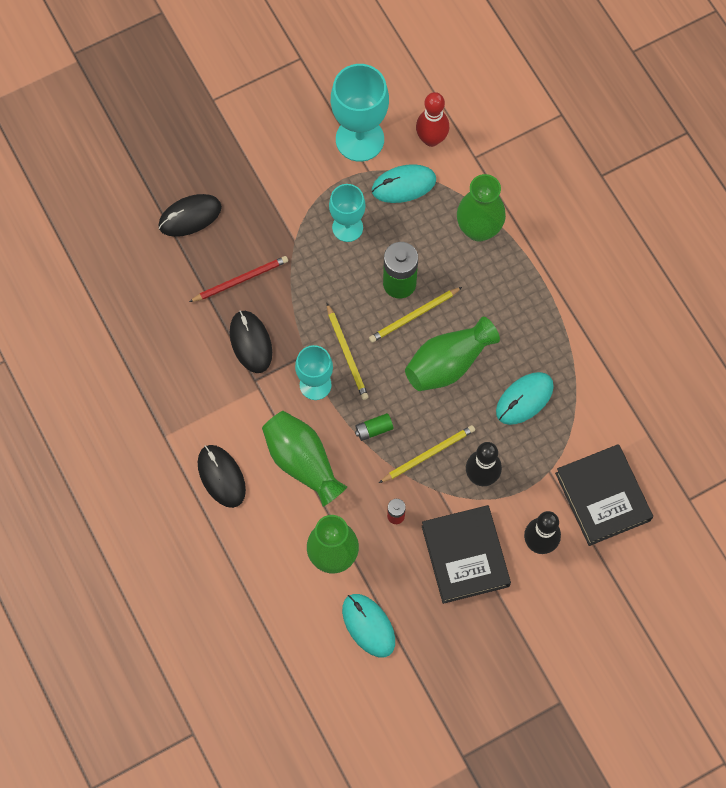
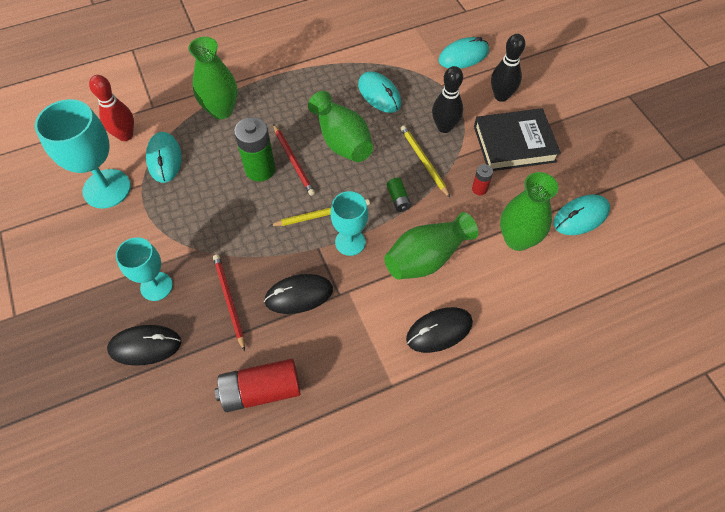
camera: 85 degrees left, 10 degrees down
black mouse [158,194,222,237] -> black mouse turned 75 degrees counterclockwise [107,325,181,366]
turquoise goblet [329,184,366,242] -> turquoise goblet moved to [116,237,173,301]
yellow pencil [369,287,462,343] -> red pencil [273,124,315,196]
black book [555,444,653,546] -> turquoise mouse [438,37,489,69]
none -> red battery [215,359,300,412]

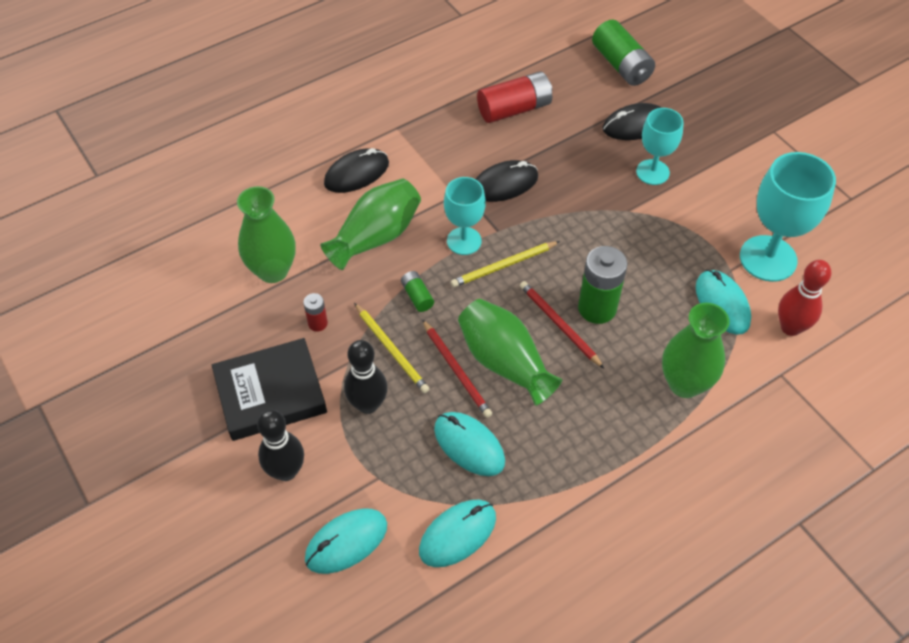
camera: 170 degrees right, 5 degrees down
red pencil [213,255,245,351] -> red pencil moved to [422,319,492,418]
turquoise mouse [553,194,610,235] -> turquoise mouse moved to [419,500,496,567]
none -> green battery [592,19,655,86]

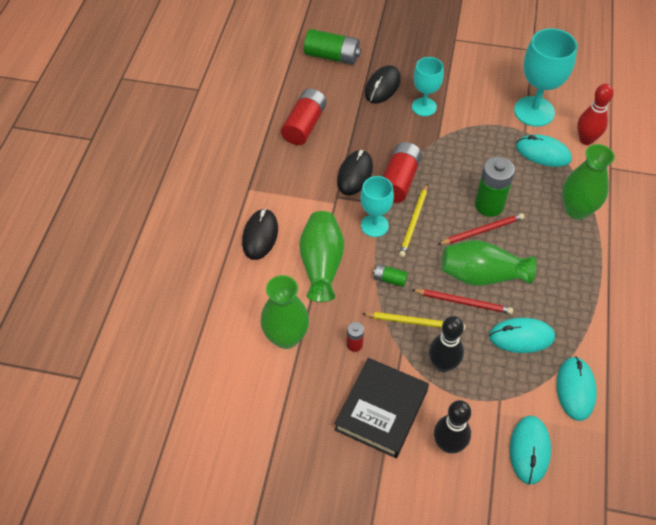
camera: 45 degrees left, 0 degrees up
red pencil [520,281,604,368] -> red pencil turned 150 degrees clockwise [437,213,524,245]
none -> red battery [383,142,422,203]

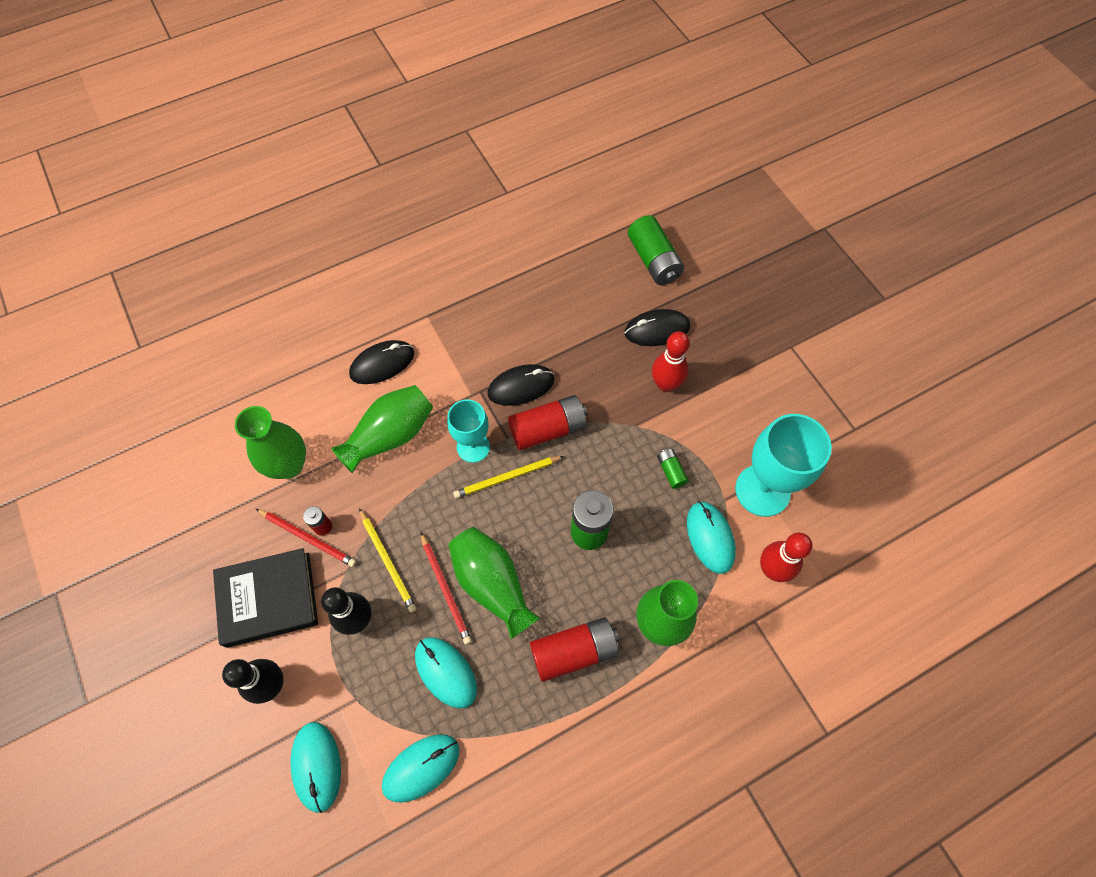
camera: 50 degrees right, 10 degrees up
red battery [281,88,327,145] -> red battery moved to [530,617,620,682]
green battery [373,264,408,287] -> green battery moved to [657,449,689,489]
turquoise goblet [412,57,444,116] -> red bowling pin [652,331,690,392]
red pencil [437,213,524,245] -> red pencil moved to [256,509,357,567]
turquoise mouse [510,416,551,484] -> turquoise mouse turned 75 degrees counterclockwise [290,722,341,813]

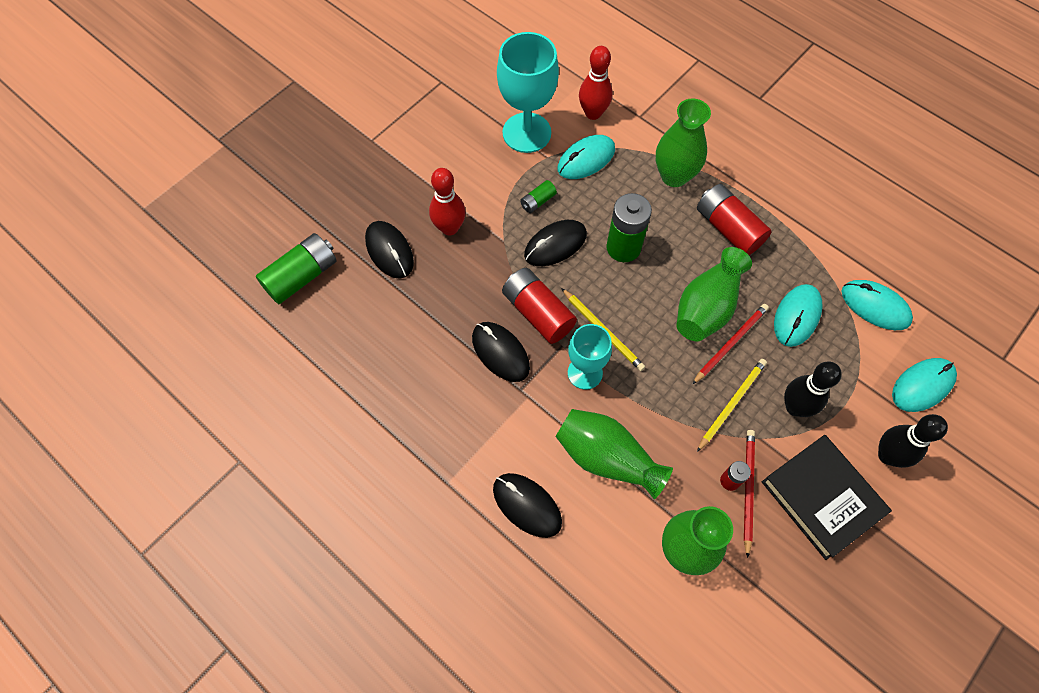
camera: 110 degrees left, 0 degrees up
none -> black mouse [524,220,587,266]

